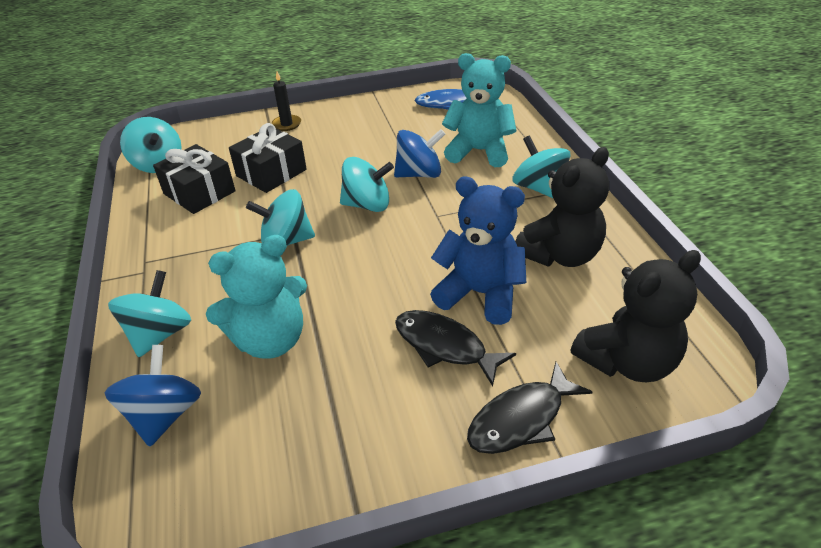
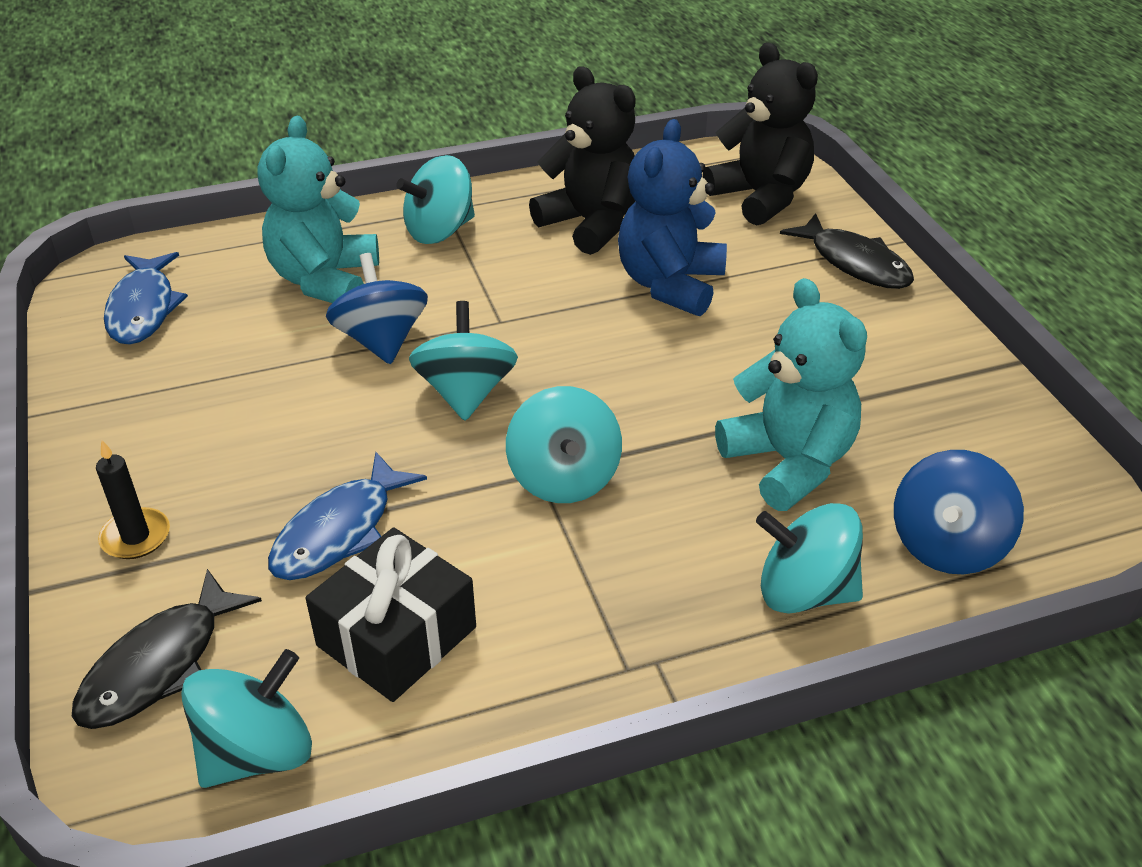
camera: 95 degrees left, 0 degrees up
blue spinning top [104,345,201,447] -> blue spinning top turned 60 degrees counterclockwise [894,450,1024,574]
black gift [229,123,307,193] -> blue fish [268,452,427,580]
black fish [395,310,516,387] -> black fish moved to [72,569,262,729]

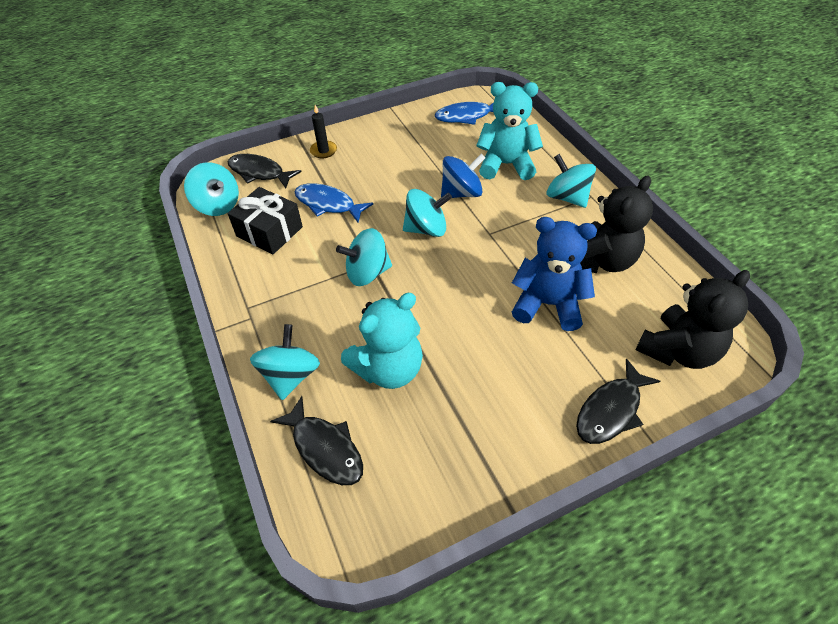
camera: 85 degrees right, 10 degrees up
blue spinning top [894,450,1024,574] -> black fish [270,396,363,485]

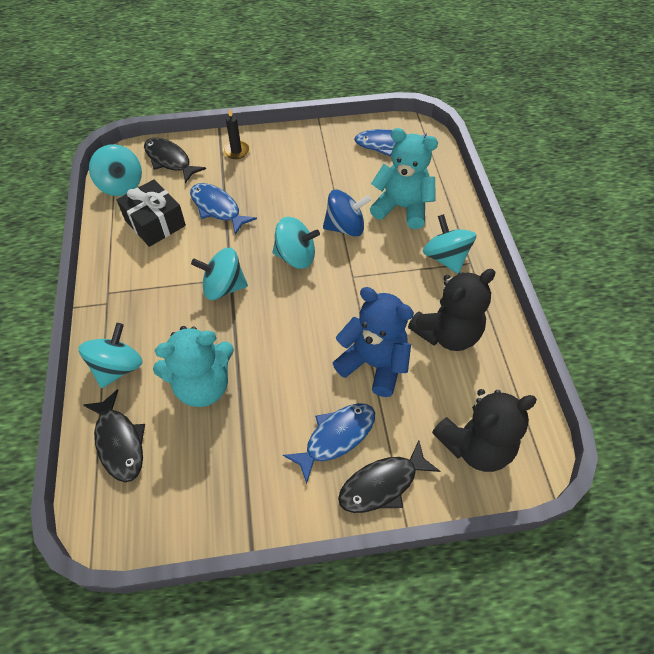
camera: 15 degrees right, 5 degrees up
none -> blue fish [283,403,375,484]

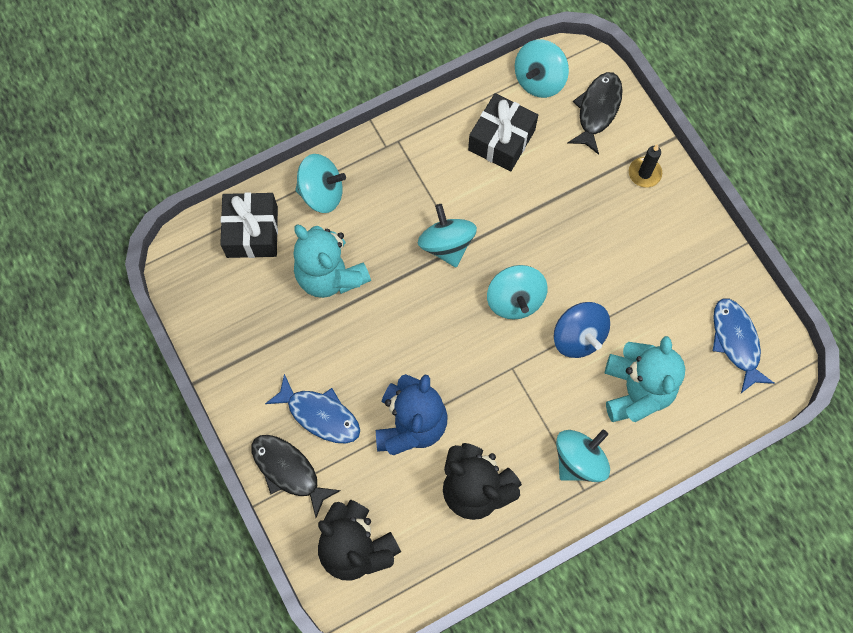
camera: 70 degrees right, 15 degrees up
black fish [83,389,145,482] -> black gift [220,192,278,258]
blue fish [190,183,257,235] -> none

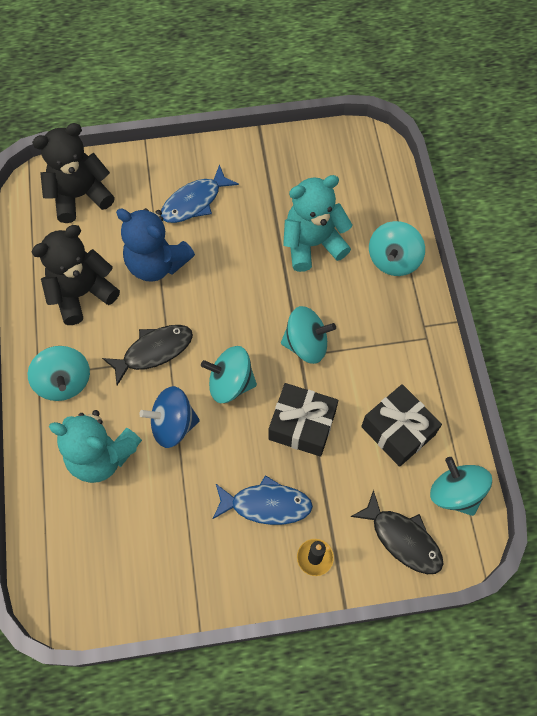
camera: 110 degrees right, 5 degrees down
black gift [220,192,278,258] -> black gift moved to [269,383,338,457]
black fish [251,435,341,518] -> black fish moved to [102,325,193,385]
blue fish [713,298,775,393] -> blue fish moved to [213,475,313,525]

